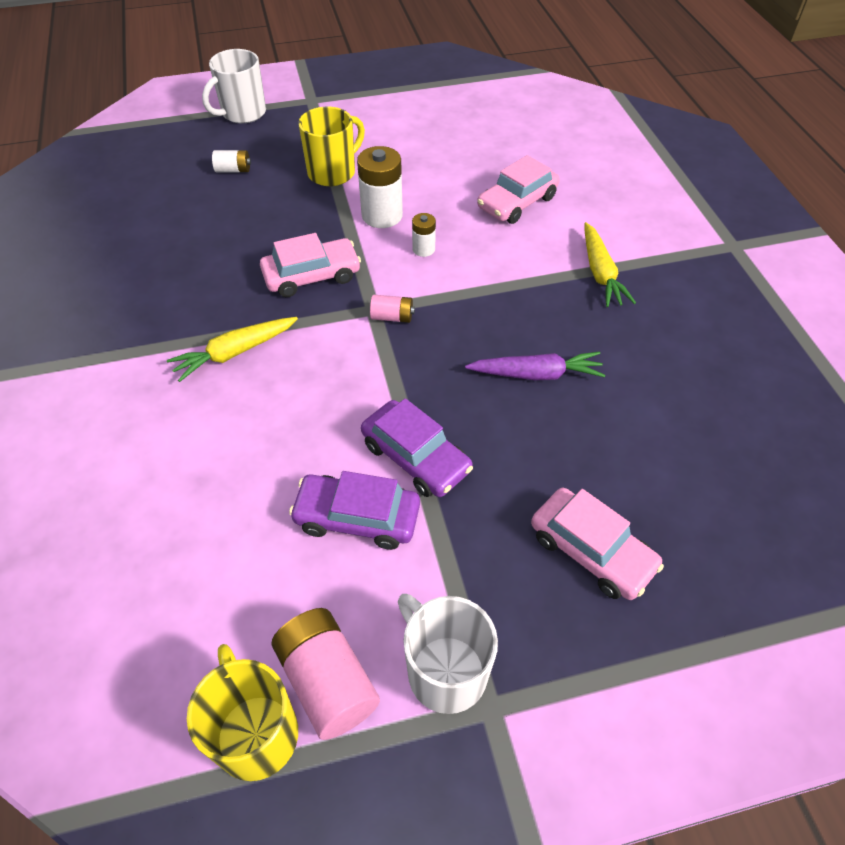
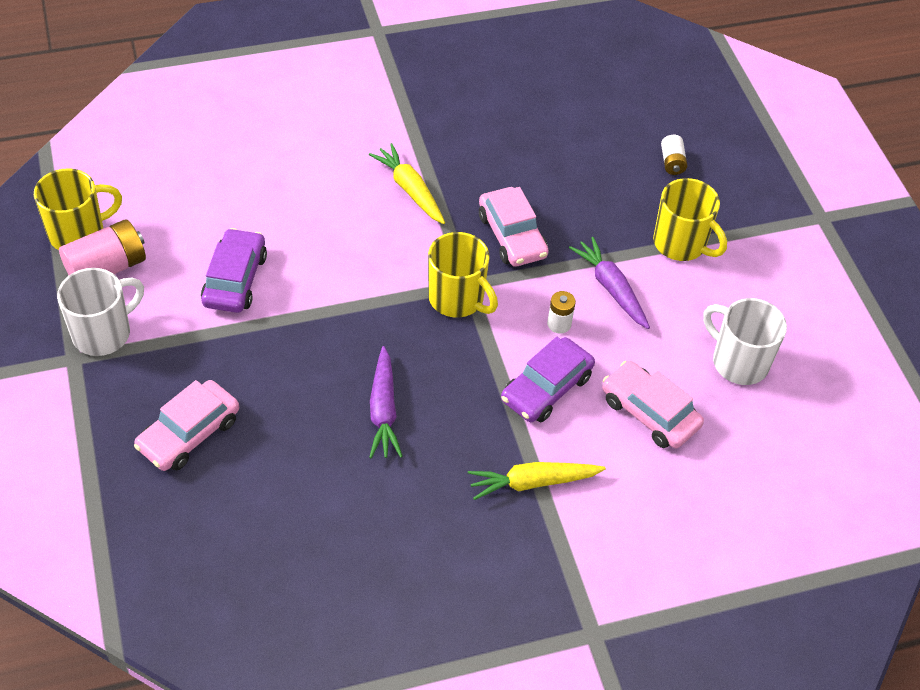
camera: 85 degrees right, 0 degrees up
white mug [202,49,266,123] -> white mug moved to [703,298,787,385]
white battery [357,146,403,228] -> purple carrot [569,237,650,329]
purple car [361,398,473,497] -> purple car moved to [501,337,595,422]
pink battery [370,295,415,323] -> yellow mug [428,232,498,318]

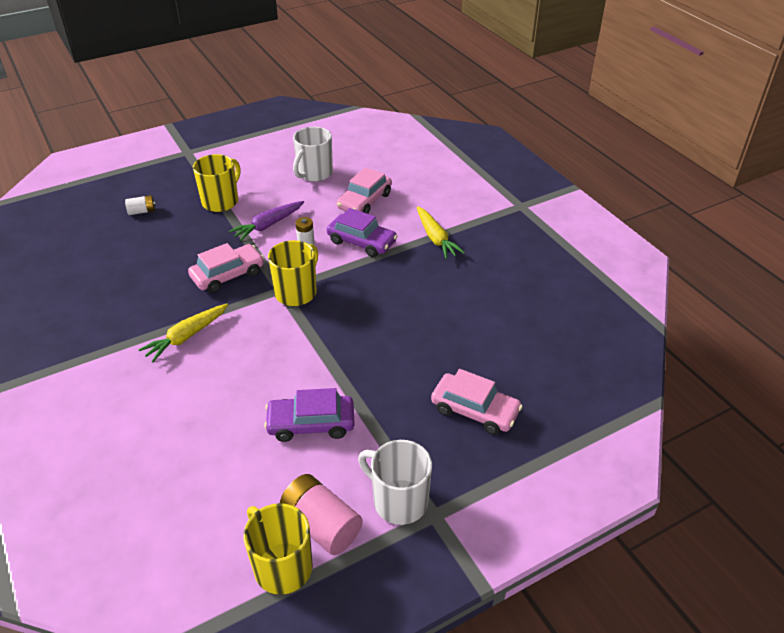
camera: 100 degrees left, 10 degrees down
purple carrot [369,346,403,458] -> none

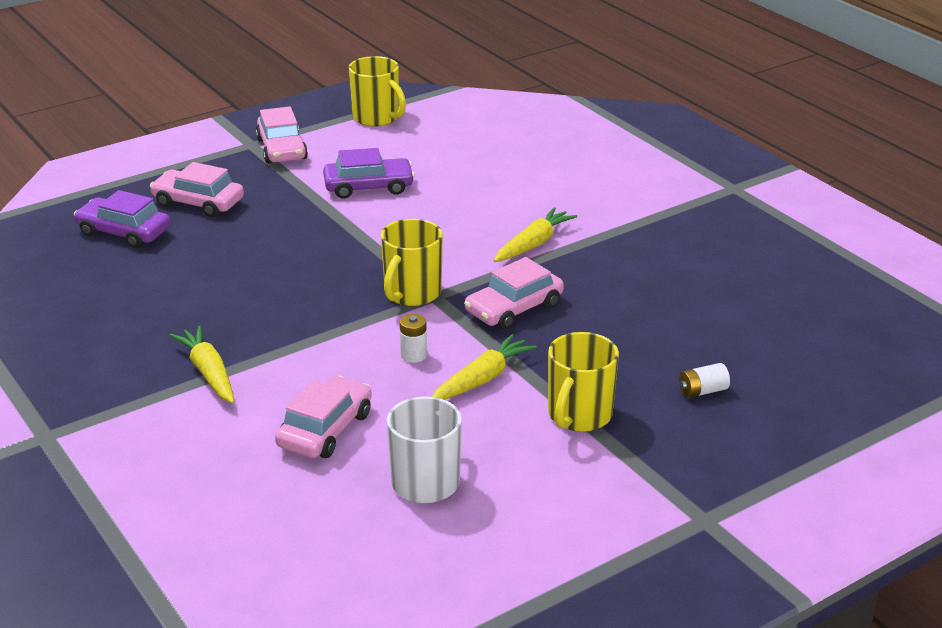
camera: 175 degrees right, 10 degrees down
purple carrot [228,201,304,242] -> yellow carrot [432,334,537,400]
pink battery [280,474,363,555] -> none
purple car [327,208,397,257] -> purple car moved to [74,190,170,248]
white mug [358,440,432,525] -> pink car [255,106,308,164]

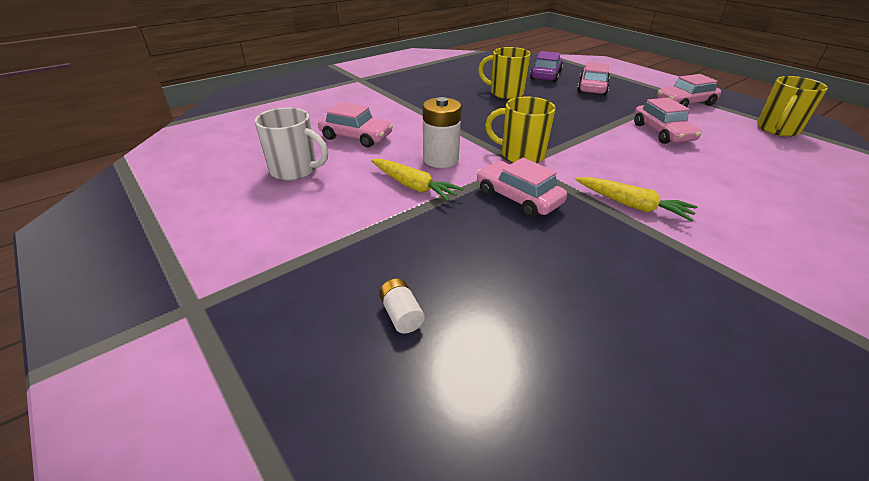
camera: 85 degrees right, 5 degrees up
yellow carrot [169,326,234,403] -> none
purple car [323,148,415,199] -> pink car [634,98,702,144]
white battery [400,314,427,363] -> white battery [423,97,461,168], size x1.88
yellow mug [548,332,619,432] -> yellow mug moved to [478,47,531,99]

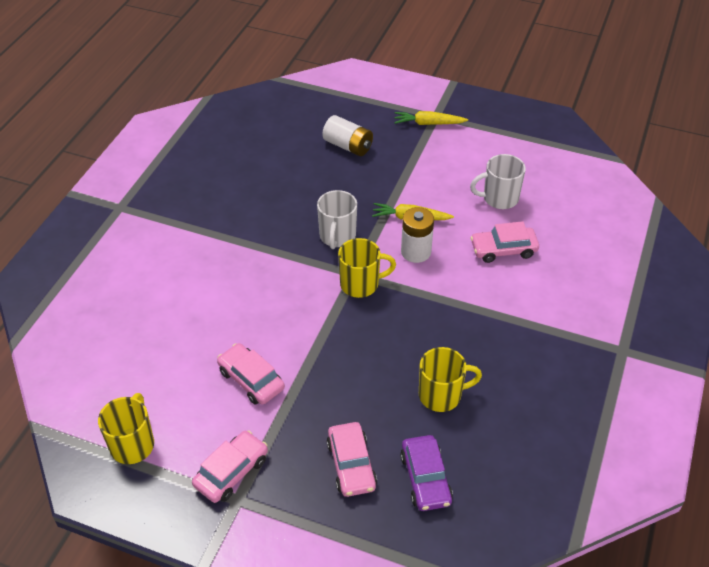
camera: 150 degrees right, 10 degrees up
white battery [379,278,425,333] -> white battery [322,115,373,156], size x1.88
pink car [477,158,567,218] -> white mug [317,190,357,249]
yellow carrot [575,177,697,222] -> yellow carrot moved to [394,111,468,125]

